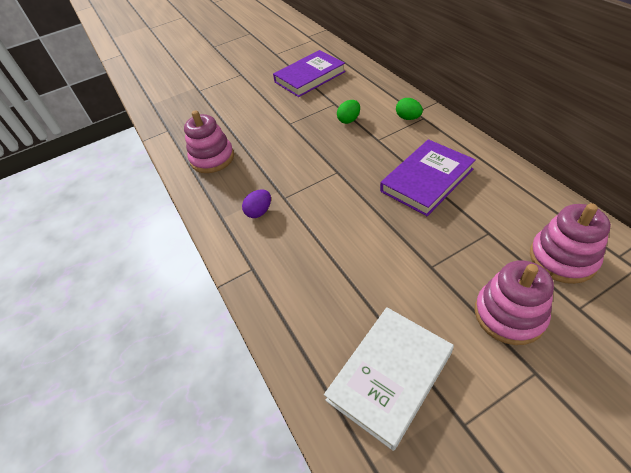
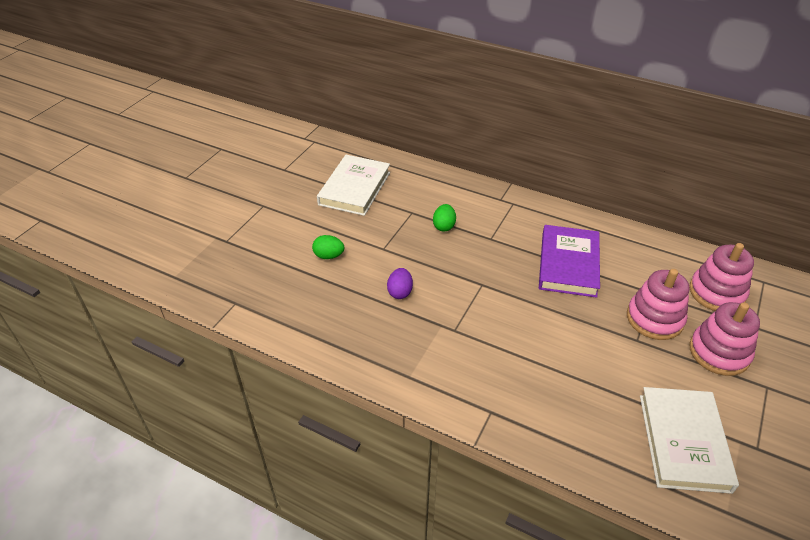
camera: 40 degrees left, 5 degrees down
pink stacking toy [184,110,234,173] -> pink stacking toy moved to [627,269,690,340]
purple egg [242,189,271,218] -> purple egg moved to [387,268,413,299]
purple book [273,50,346,97] -> white book [317,155,390,216]
green egg [396,98,423,120] -> green egg moved to [312,235,344,259]

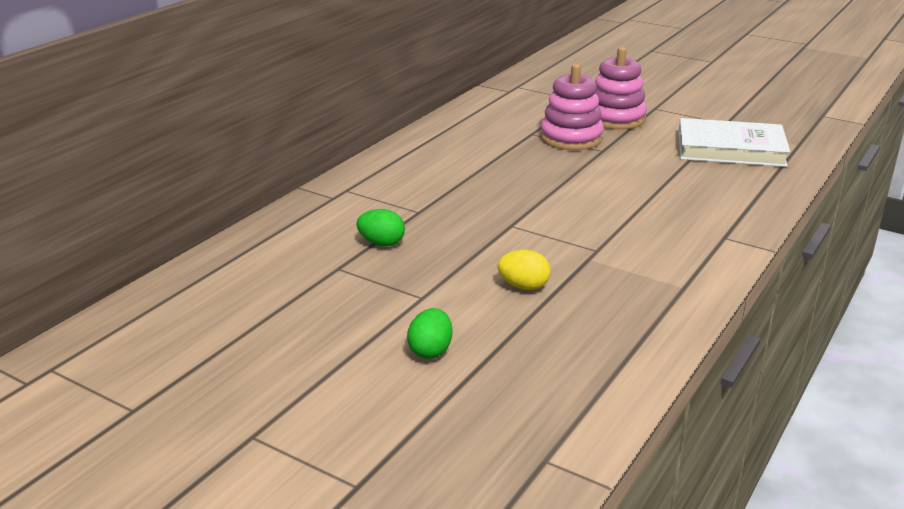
camera: 85 degrees left, 15 degrees down
white book [317,155,390,216] -> none
purple egg [387,268,413,299] -> yellow egg [498,250,550,290]
purple book [539,225,600,298] -> none
pink stacking toy [689,243,754,311] -> none

